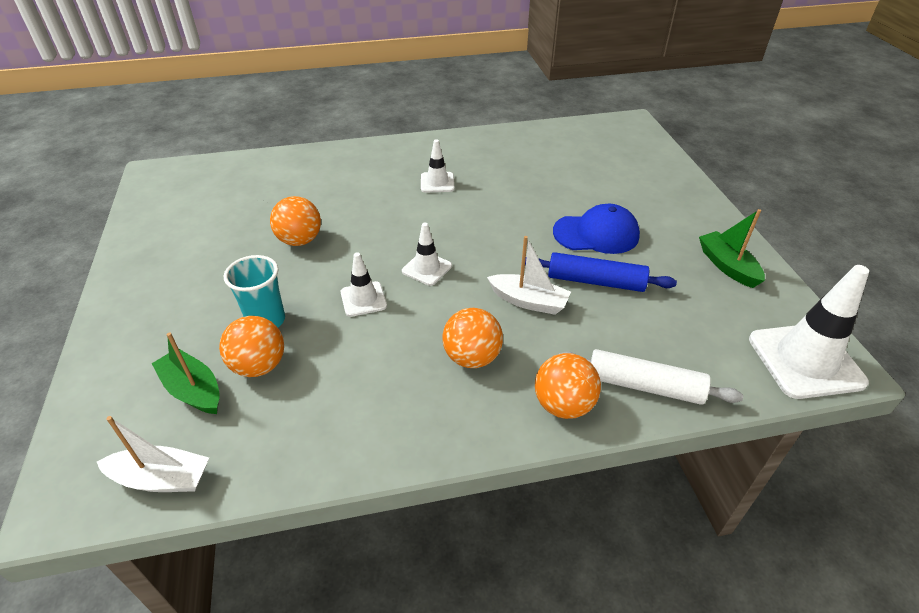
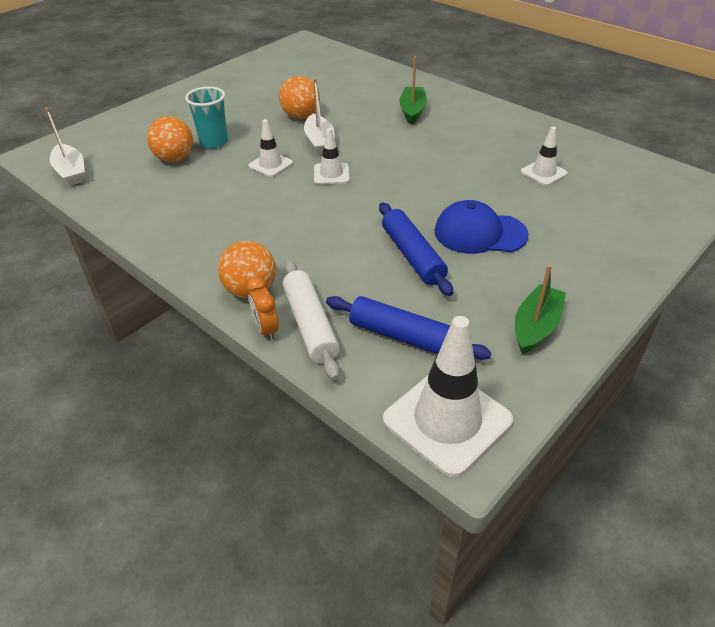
camera: 55 degrees right, 0 degrees up
green boat [152,333,220,414] -> green boat moved to [399,56,427,125]
white traffic cone [421,139,454,192] -> white traffic cone moved to [521,126,568,186]
orange ball [442,308,503,368] -> none
white boat [487,236,571,315] -> white boat moved to [304,79,335,155]
blue cap [553,204,640,254] -> blue cap turned 135 degrees clockwise [434,200,529,254]
none -> orange clock [247,276,279,341]
none -> blue rolling pin [326,296,491,360]

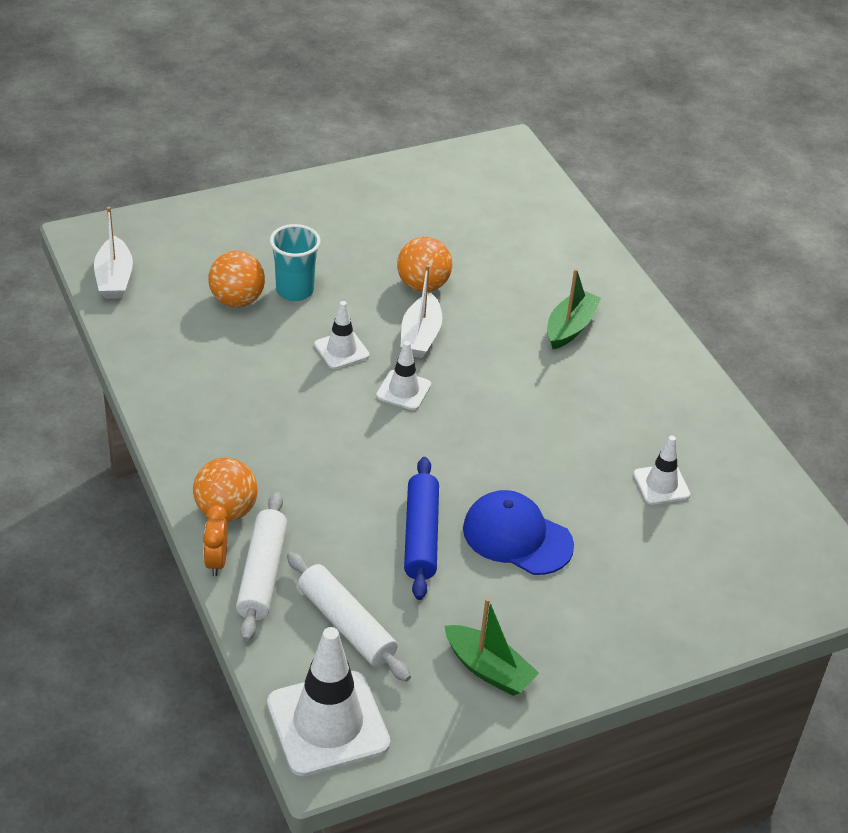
camera: 20 degrees right, 0 degrees up
blue rolling pin [326,296,491,360] -> white rolling pin [287,552,411,682]
green boat [515,265,566,354] -> green boat turned 75 degrees clockwise [444,598,539,696]

